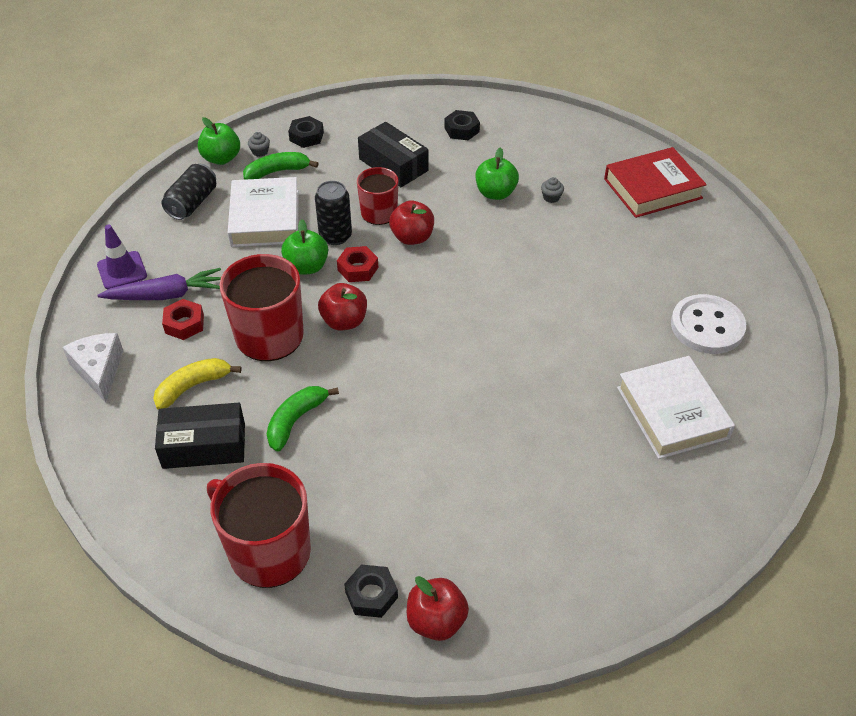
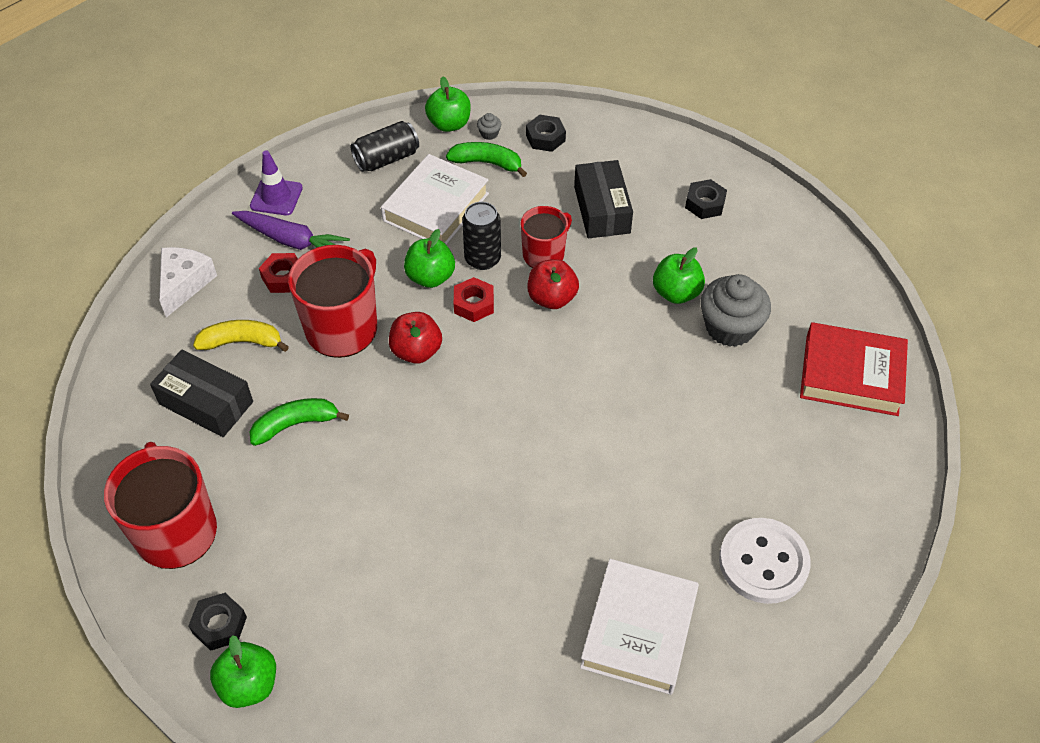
camera: 35 degrees right, 5 degrees up
red apple [407,576,469,641] -> green apple [210,635,276,708]
grey cupcake [541,177,564,203] -> grey cupcake [701,274,771,347], size x2.48

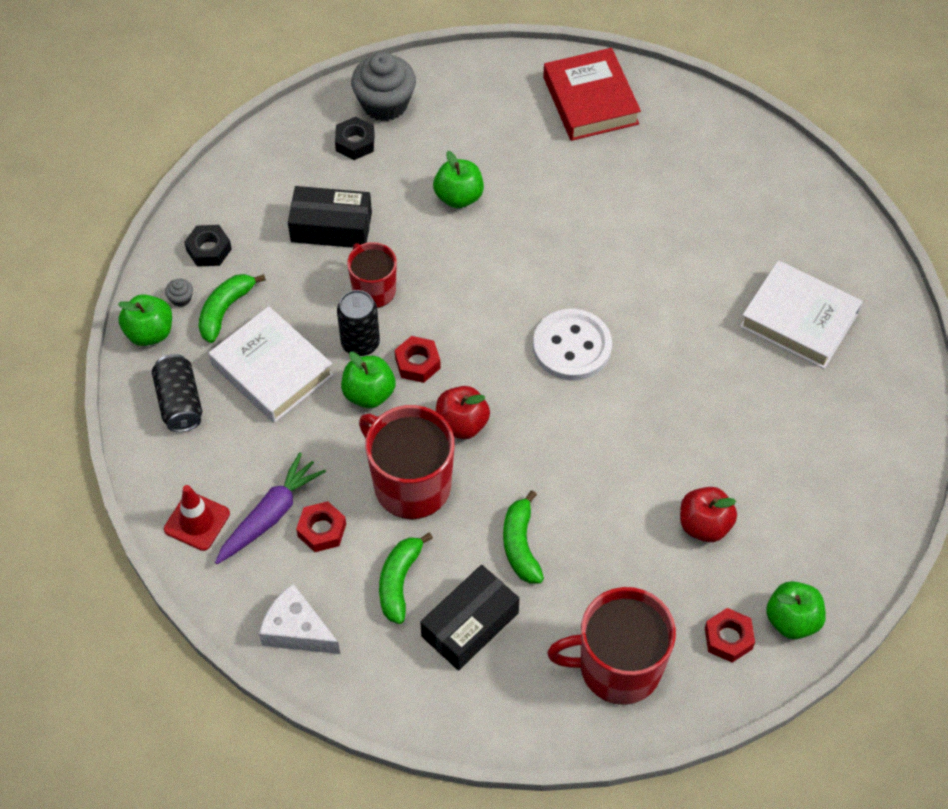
camera: 75 degrees left, 5 degrees up
black nut [188,593,247,651] -> red nut [705,608,755,663]
yellow banana [193,320,289,352] -> green banana [379,532,433,624]
purple traffic cone [250,151,303,215] -> red traffic cone [164,485,230,551]
red apple [527,259,579,309] -> red apple moved to [680,487,737,542]
grey cupcake [701,274,771,347] -> grey cupcake moved to [351,52,416,121]
white button [719,518,811,604] -> white button moved to [533,309,612,380]
red book [800,322,908,416] -> red book turned 45 degrees counterclockwise [543,48,641,141]

